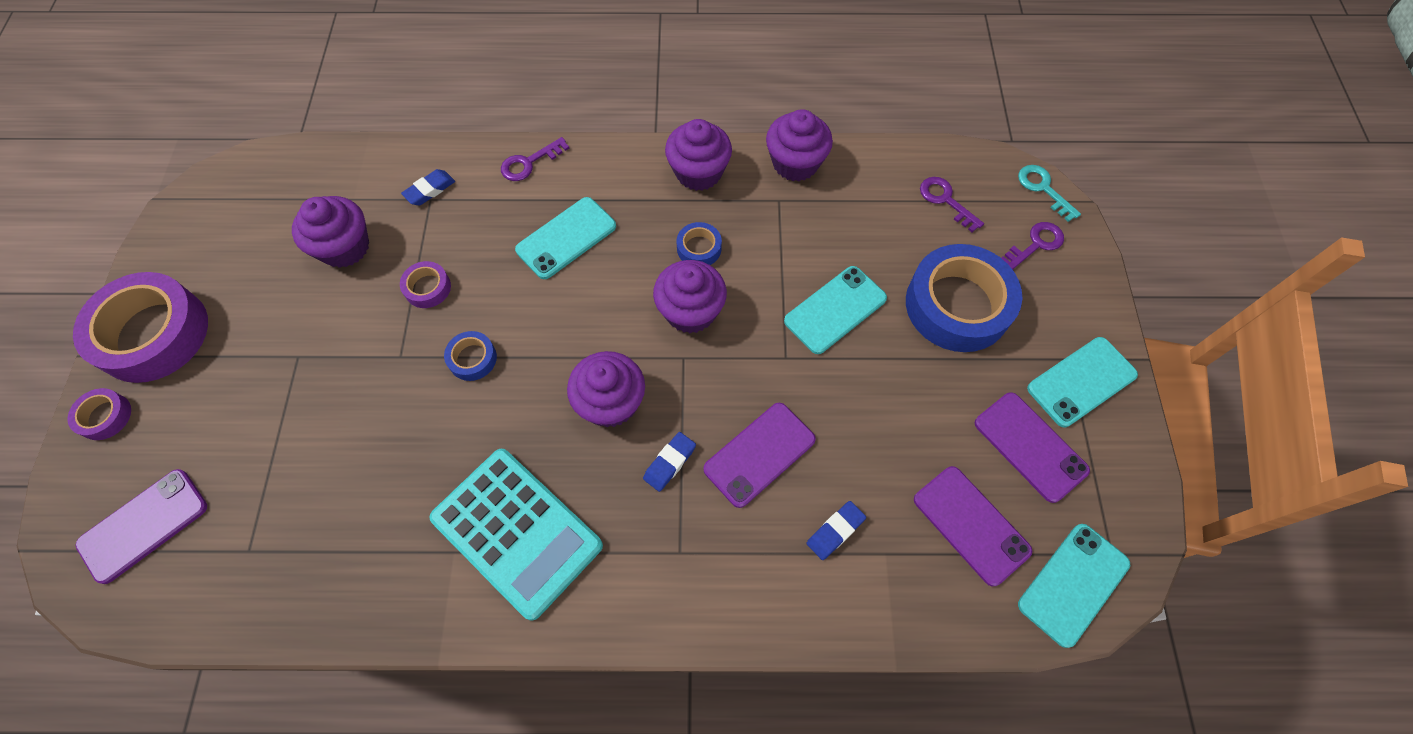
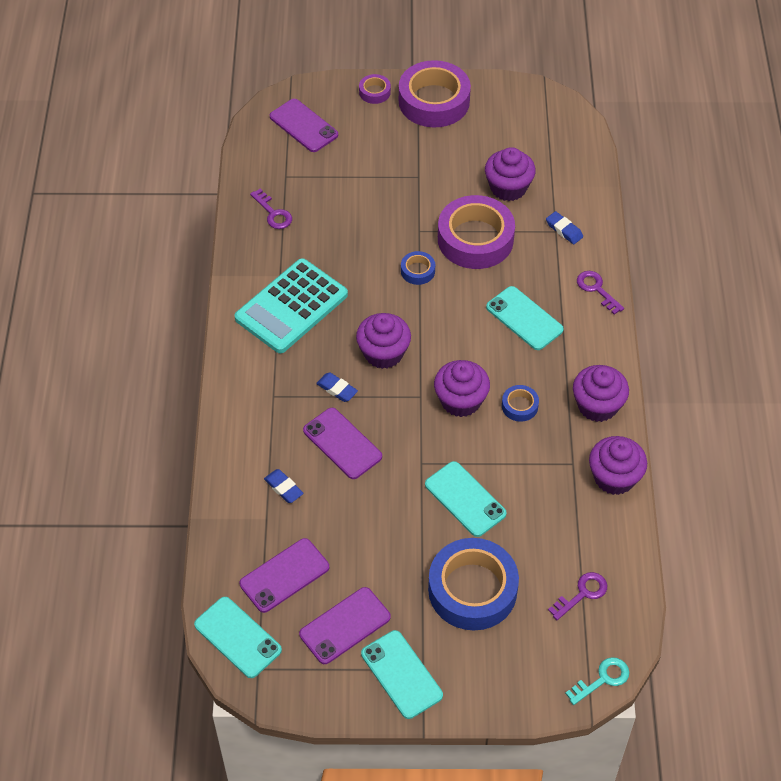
camera: 90 degrees right, 10 degrees down
purple tape [400,261,451,308] -> purple tape [438,195,515,269], size x2.25
purple key [1001,222,1064,270] -> purple key moved to [250,189,292,229]

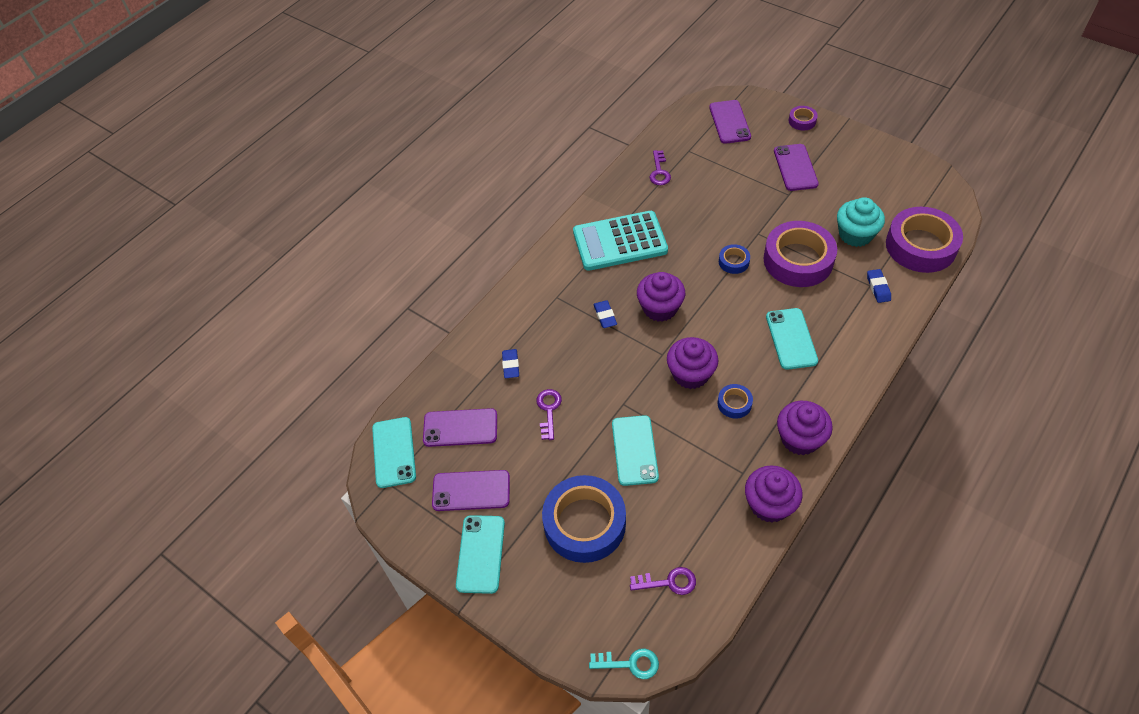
camera: 40 degrees right, 0 degrees up
purple phone [303,408,382,479] -> purple phone moved to [774,144,819,191]
purple tape [399,60,471,127] -> purple tape moved to [886,207,963,273]
purple cupcake [485,147,536,201] -> turquoise cupcake [837,197,885,247]
purple key [577,271,624,315] -> purple key moved to [536,389,562,440]

